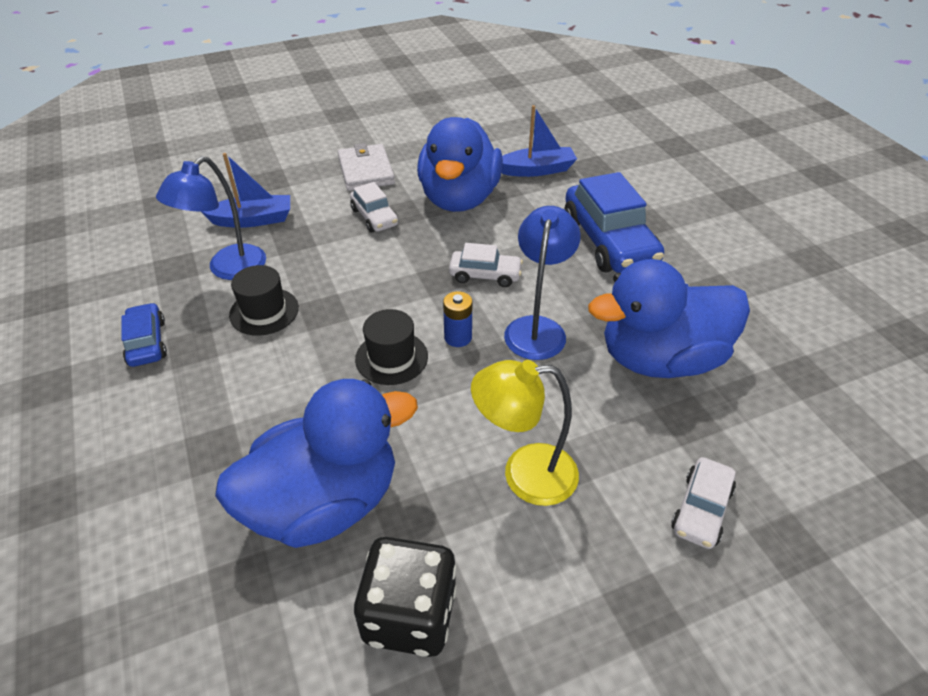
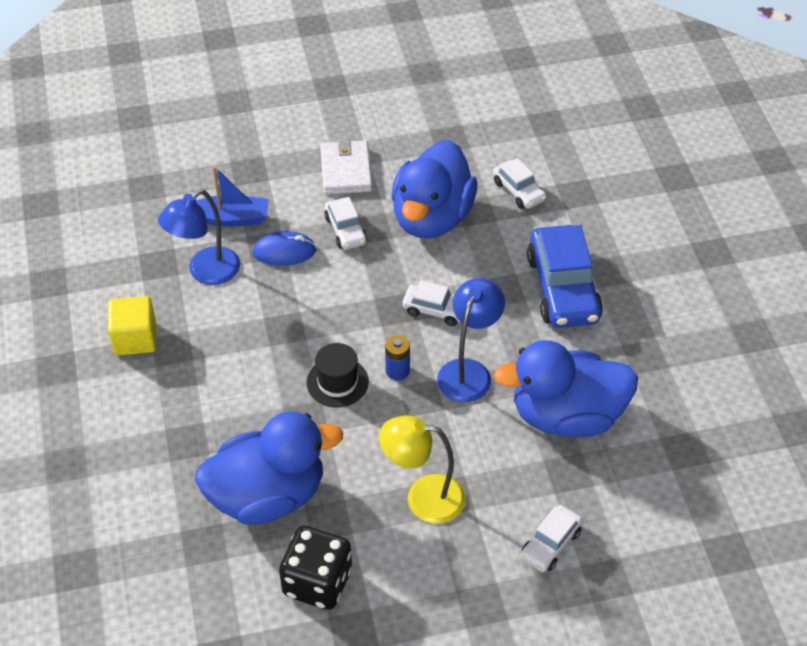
camera: 10 degrees right, 5 degrees up
blue car [122,302,167,367] -> yellow cube [108,296,156,356]
black hat [229,265,299,336] -> none
blue boat [502,105,577,177] -> white car [493,158,546,209]
none -> blue mouse [253,231,316,266]

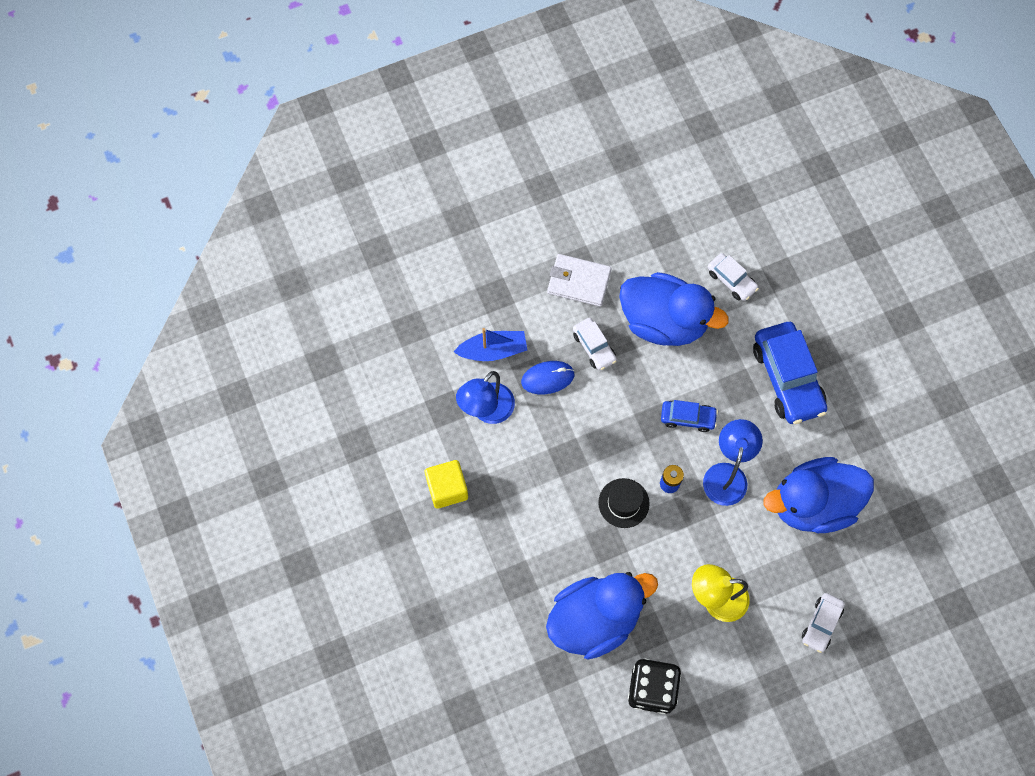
camera: 10 degrees left, 20 degrees up
white wallet [320,138,372,194] -> white wallet turned 60 degrees counterclockwise [547,254,612,307]
blue duck [391,140,478,239] -> blue duck turned 75 degrees counterclockwise [619,272,729,346]
white car [402,280,461,326] -> blue car [661,400,718,432]

